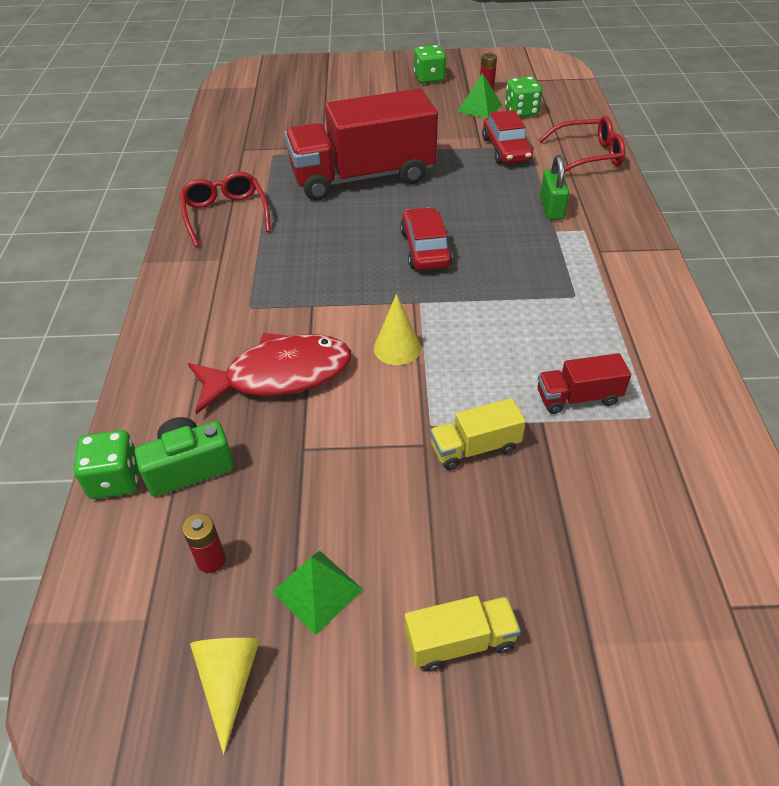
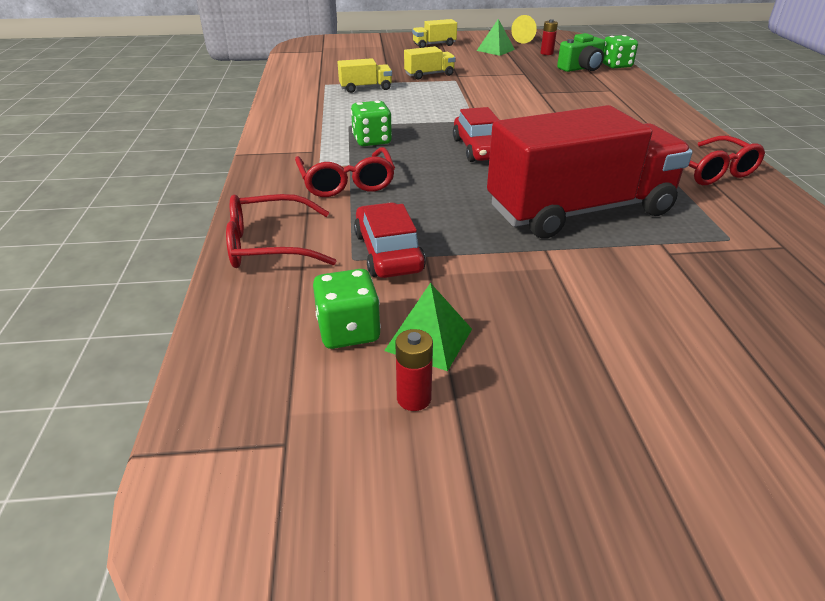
camera: 175 degrees right, 10 degrees down
red fish [188,333,351,414] -> none
yellow cone [374,294,421,365] -> none
green dice [414,45,446,83] -> green dice moved to [351,101,392,146]
red truck [538,353,631,414] -> yellow truck [338,58,392,93]
green padlock [540,155,569,220] -> red glasses [295,147,395,197]

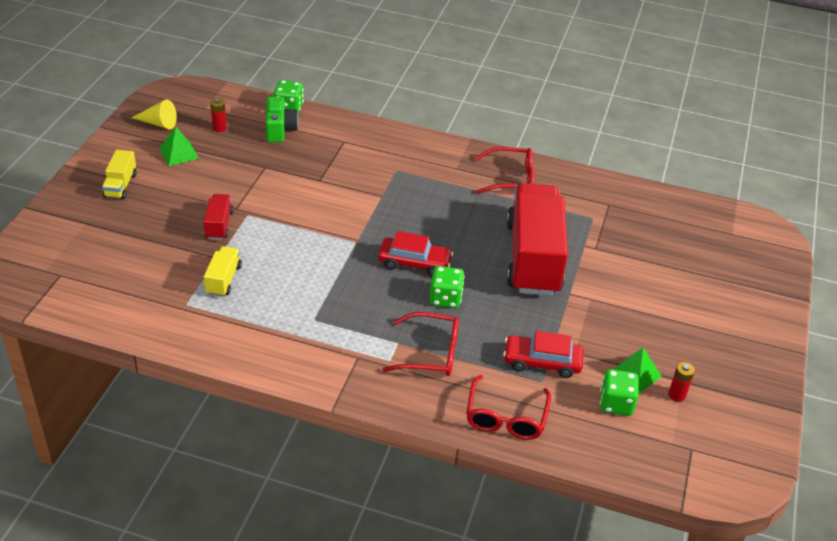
camera: 70 degrees left, 5 degrees up
green dice [351,101,392,146] -> green dice moved to [430,266,464,308]
yellow truck [404,46,456,80] -> red truck [203,194,234,240]

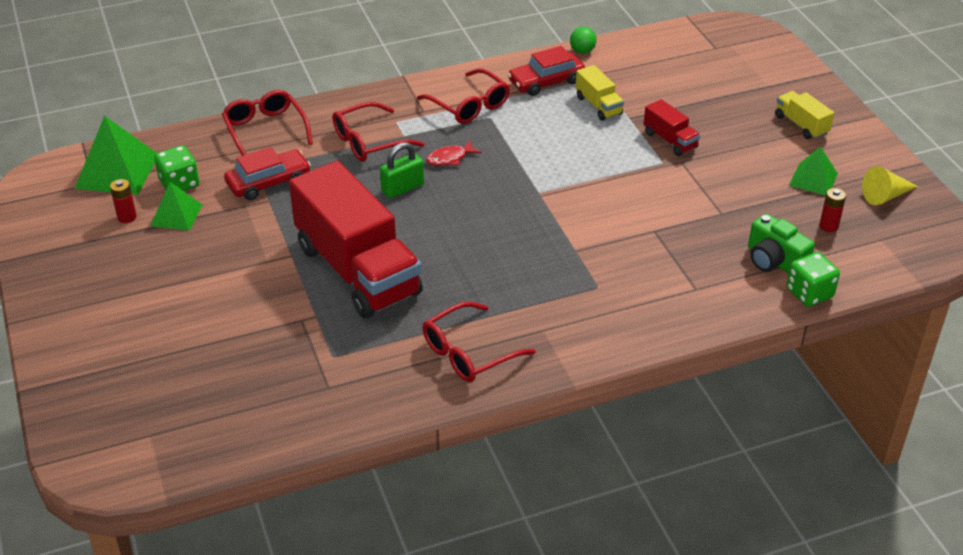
camera: 145 degrees right, 0 degrees up
red car [378,231,454,277] -> red car moved to [508,46,585,96]
green dice [430,266,464,308] -> green padlock [380,142,424,198]
none -> green pyramid [75,115,156,195]
none -> red glasses [417,68,510,124]
none -> red fish [426,141,481,166]
none -> green ball [570,27,597,54]

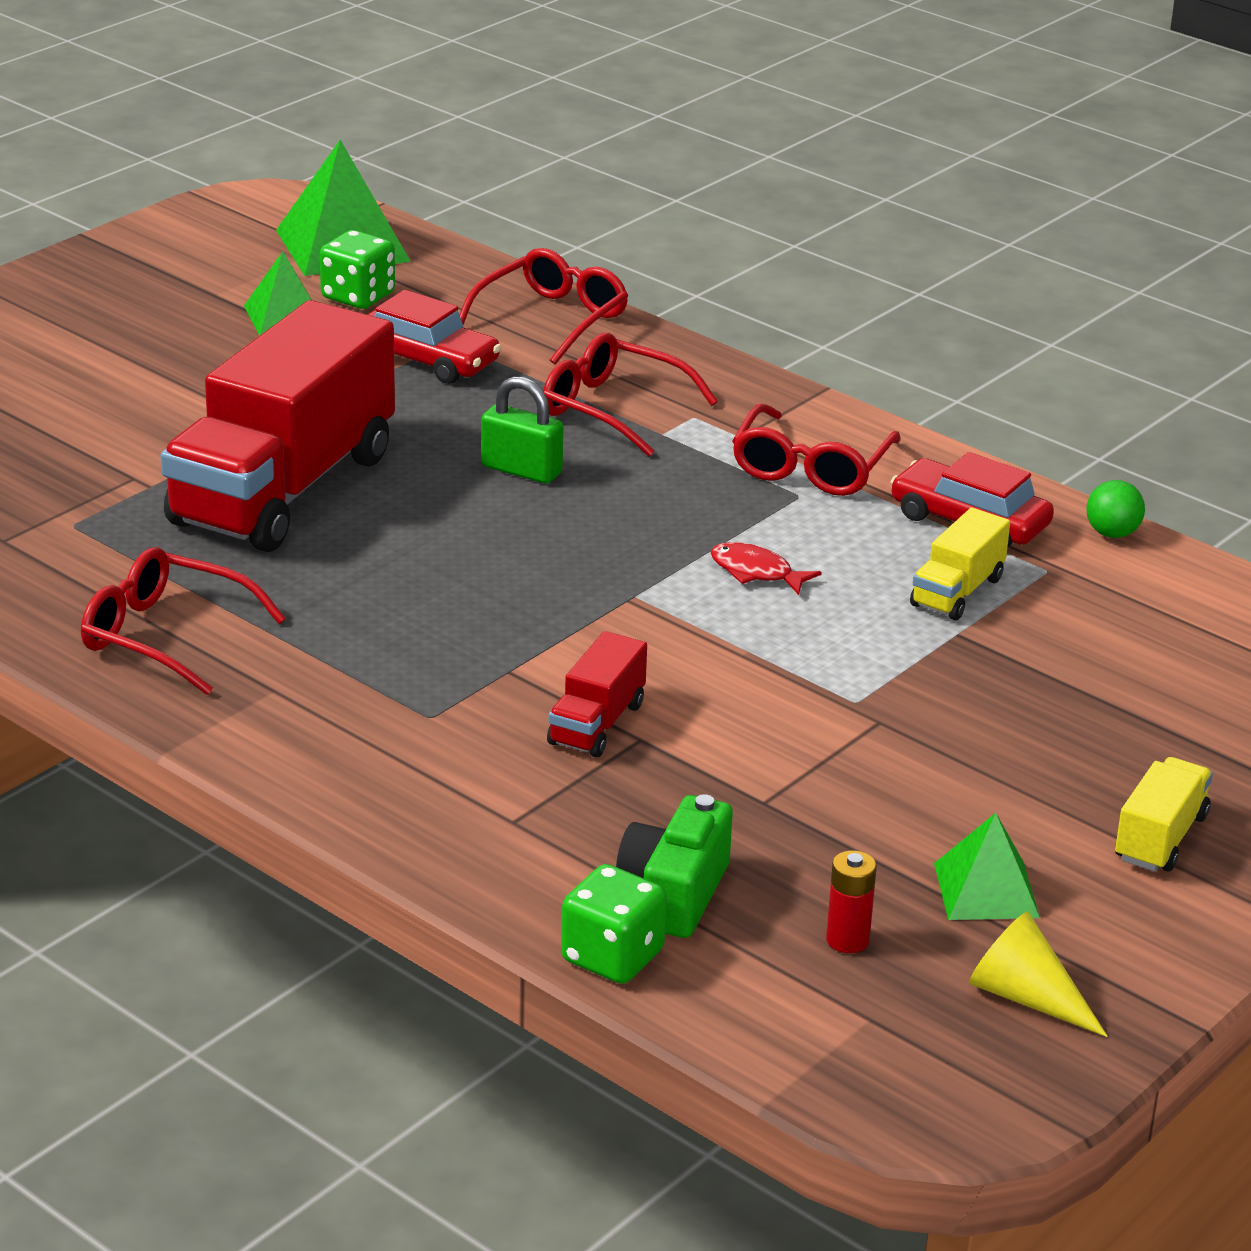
camera: 60 degrees right, 10 degrees down
red battery [110,179,137,223] -> none
red fish [426,141,481,166] -> red fish moved to [711,542,821,595]
red truck [644,99,700,156] -> red truck moved to [547,631,647,757]

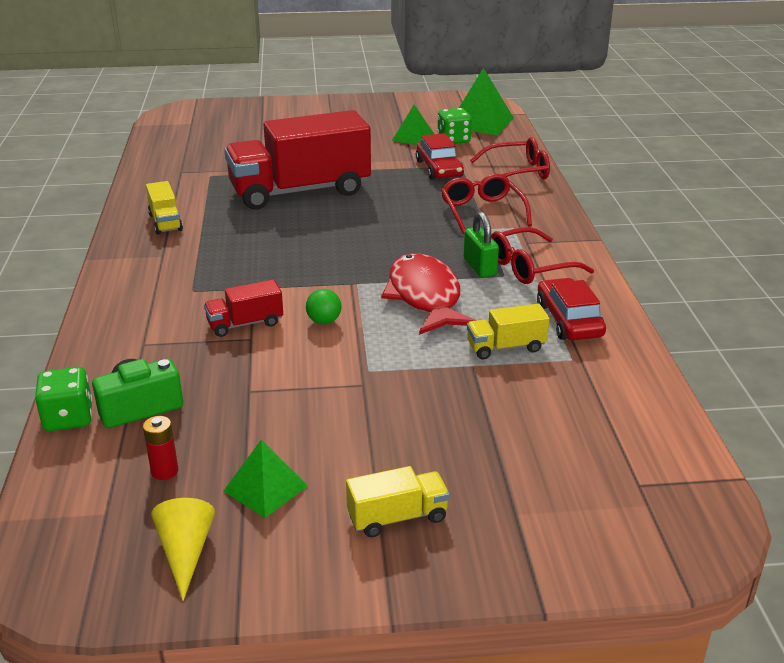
camera: 45 degrees right, 0 degrees up
red glasses [81,547,286,695] -> yellow truck [146,181,183,234]
green padlock [481,376,563,484] -> green padlock moved to [464,211,499,278]
red fish [711,542,821,595] -> red fish [381,253,476,335], size x2.21
green ball [1086,480,1145,538] -> green ball moved to [306,289,341,324]

